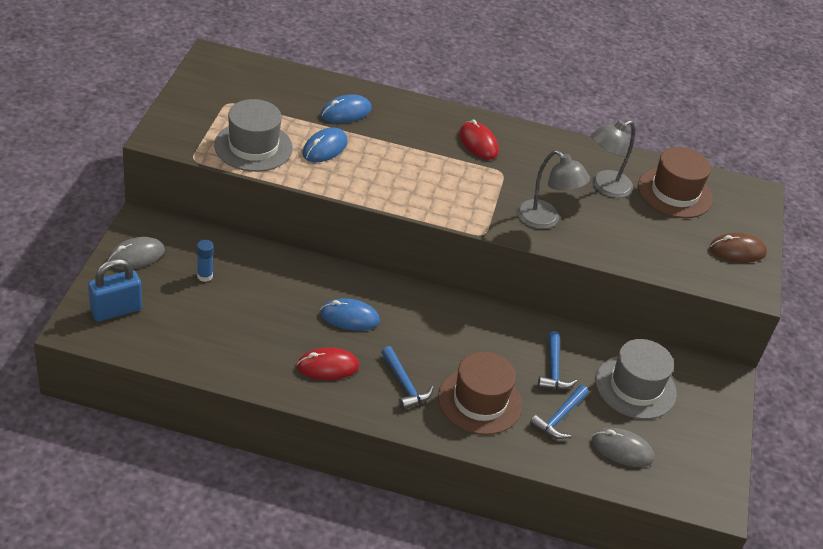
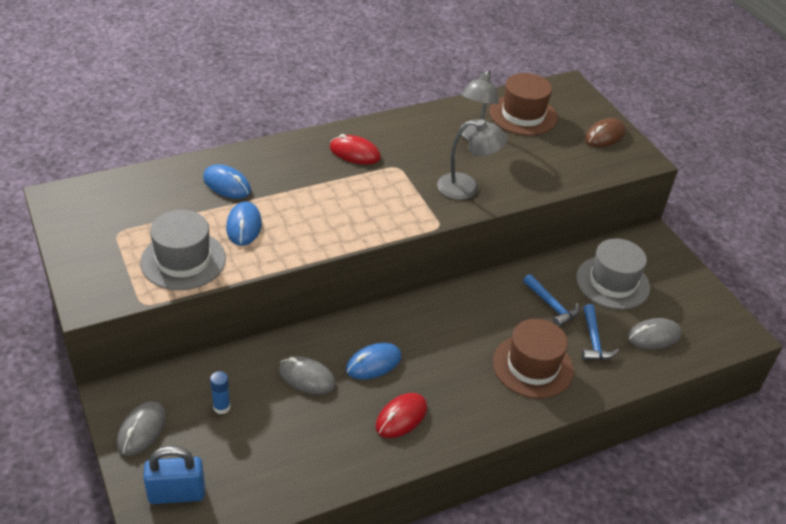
camera: 35 degrees left, 0 degrees up
blue padlock [88,258,142,321] -> blue padlock turned 60 degrees clockwise [143,446,205,504]
blue mouse [321,94,372,123] -> blue mouse turned 75 degrees counterclockwise [203,164,251,199]
blue hammer [381,346,434,410] -> none
none -> grey mouse [279,356,336,394]

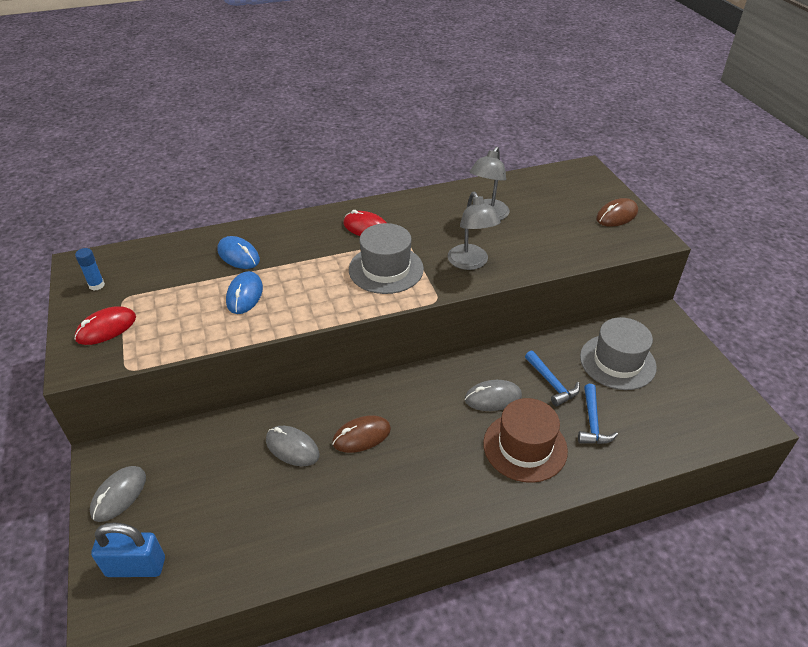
camera: 10 degrees right, 0 degrees up
grey hat [140,210,226,290] -> grey hat moved to [349,223,424,294]
blue glue stick [210,371,230,414] -> blue glue stick moved to [75,248,105,291]
blue mouse [346,343,401,380] -> brown mouse [332,415,391,453]
red mouse [375,393,427,438] -> red mouse moved to [74,307,136,345]
grey lamp [437,120,507,200] -> grey lamp turned 60 degrees clockwise [448,192,501,270]
brown hat [489,73,557,136] -> none
grey mouse [628,318,682,349] -> grey mouse moved to [465,380,522,411]

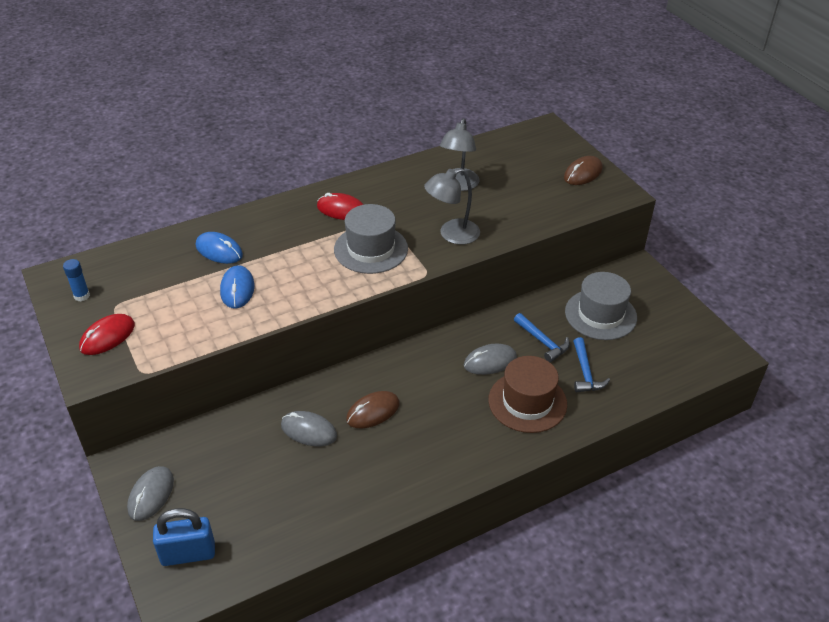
camera: 10 degrees left, 0 degrees up
grey lamp [448,192,501,270] -> grey lamp turned 90 degrees clockwise [424,168,480,245]

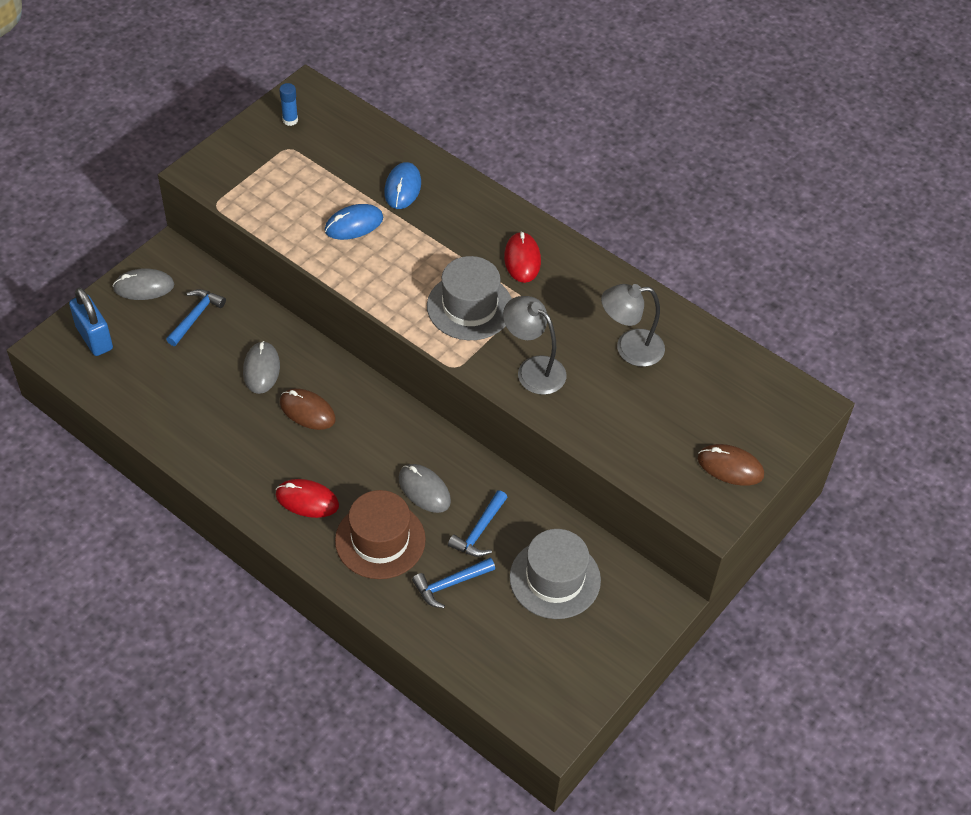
camera: 65 degrees right, 10 degrees up
red mouse [79,314,135,355] -> red mouse moved to [276,479,339,518]
none -> blue hammer [166,289,226,346]

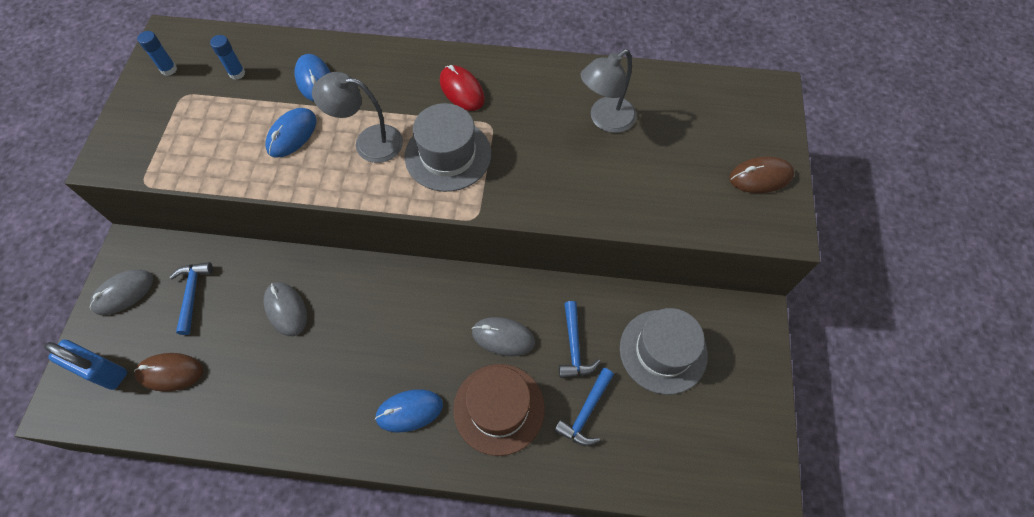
camera: 30 degrees left, 10 degrees up
red mouse [276,479,339,518] -> blue mouse [375,389,443,432]
brown mouse [280,388,336,430] -> brown mouse moved to [134,353,203,392]
grey lamp [503,296,566,395] -> grey lamp moved to [312,72,403,163]
none -> blue glue stick [210,35,245,80]

